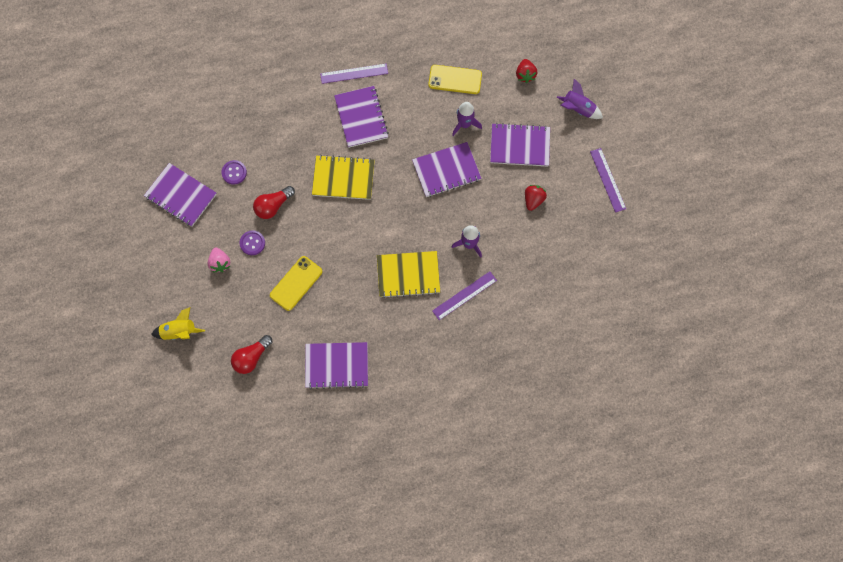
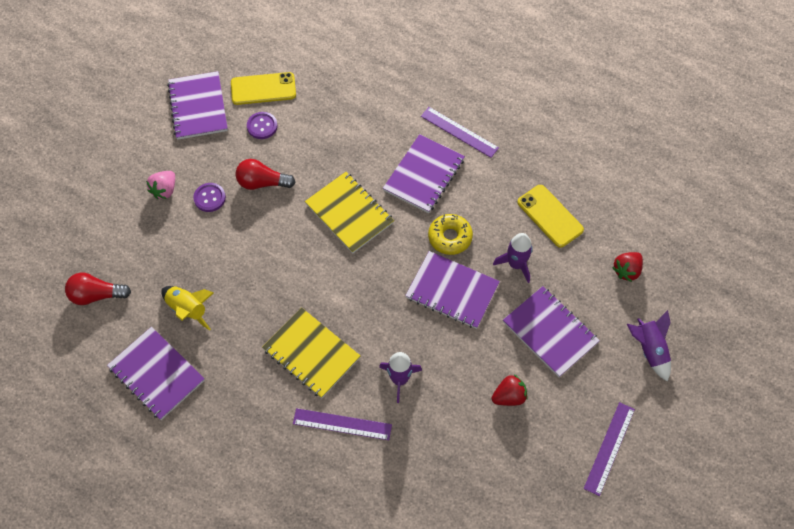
camera: 45 degrees right, 10 degrees down
yellow rocket [151,307,205,340] -> yellow rocket moved to [161,286,213,331]
yellow phone [270,256,323,311] -> yellow phone moved to [231,72,296,105]
none -> yellow donut [428,214,473,255]

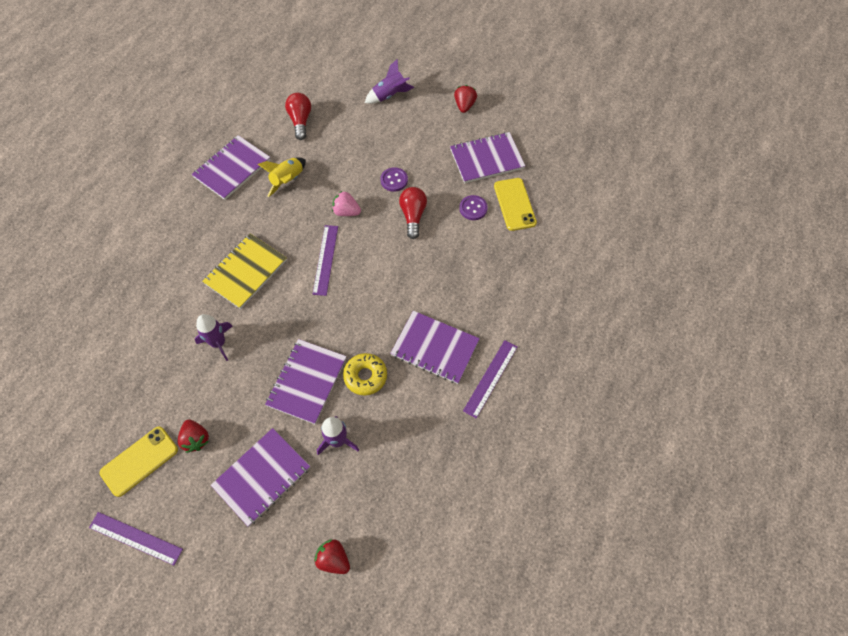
camera: 85 degrees right, 0 degrees up
pink strawberry [146,171,175,199] -> pink strawberry moved to [332,191,361,216]
purple ruler [293,408,392,440] -> purple ruler moved to [313,225,338,296]
yellow notebook [305,172,394,253] -> none
yellow phone [517,185,584,248] -> yellow phone moved to [100,426,178,497]
purple rocket [627,310,671,381] -> purple rocket moved to [365,59,414,104]
none -> red strawberry [454,85,477,113]

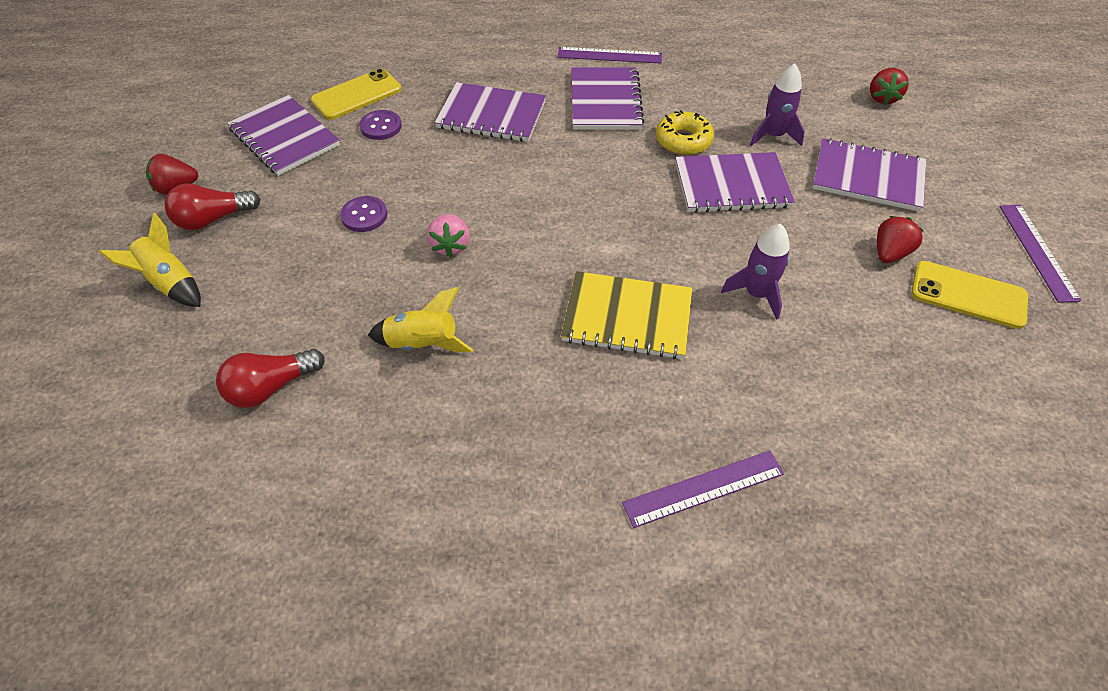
camera: 115 degrees left, 10 degrees down
purple notebook [192,135,271,200] -> purple notebook moved to [435,82,546,142]
purple ruler [313,225,338,296] -> purple ruler moved to [622,451,784,528]
purple rocket [365,59,414,104] -> yellow rocket [99,213,201,307]
red light bulb [399,187,427,239] -> red light bulb moved to [165,183,261,230]

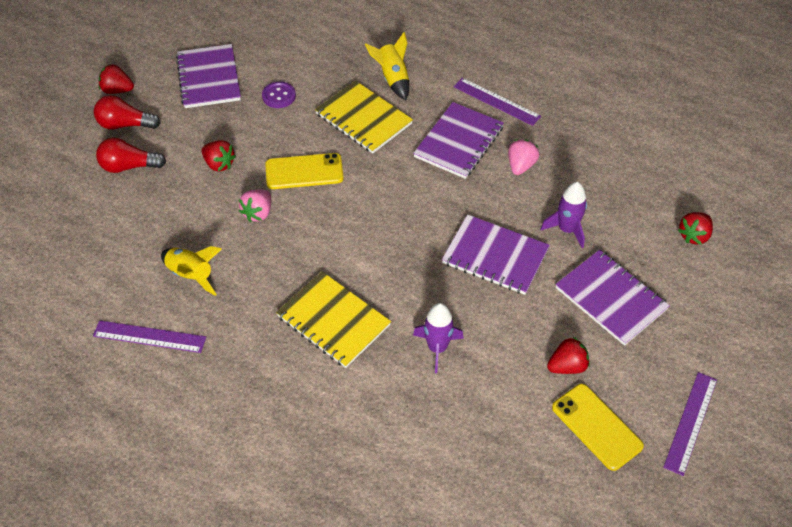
camera: 30 degrees right, 0 degrees up
yellow rocket [99,213,201,307] -> yellow rocket moved to [365,32,409,100]
red light bulb [216,349,325,408] -> red light bulb moved to [96,138,166,173]
yellow phone [311,69,402,120] -> yellow phone moved to [265,153,344,189]
purple button [340,196,388,232] -> red strawberry [202,140,236,172]
purple notebook [435,82,546,142] -> yellow notebook [315,80,413,154]
purple ruler [622,451,784,528] -> purple ruler moved to [93,320,206,353]
yellow donut [656,110,714,155] -> none
none -> pink strawberry [508,139,539,175]

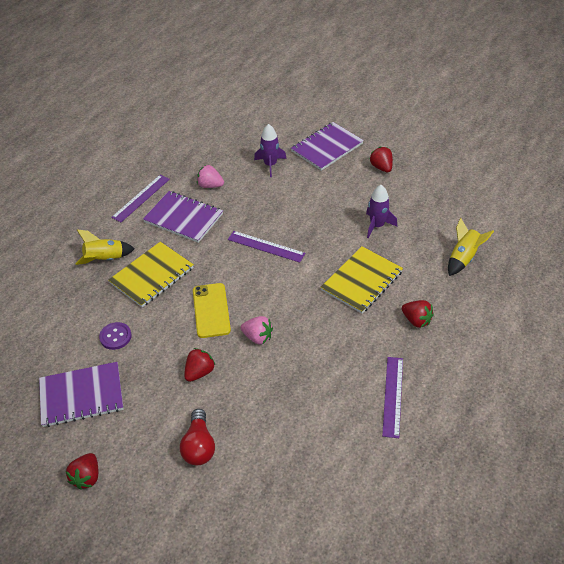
camera: 90 degrees left, 5 degrees down
red light bulb [94,95,161,130] -> none
yellow rocket [161,246,222,296] -> yellow rocket moved to [448,218,494,276]
purple notebook [442,214,550,295] -> none
yellow phone [552,384,644,471] -> none
purple ruler [663,372,717,476] -> purple ruler moved to [228,231,305,263]
red strawberry [678,212,713,245] -> red strawberry moved to [402,300,434,328]

